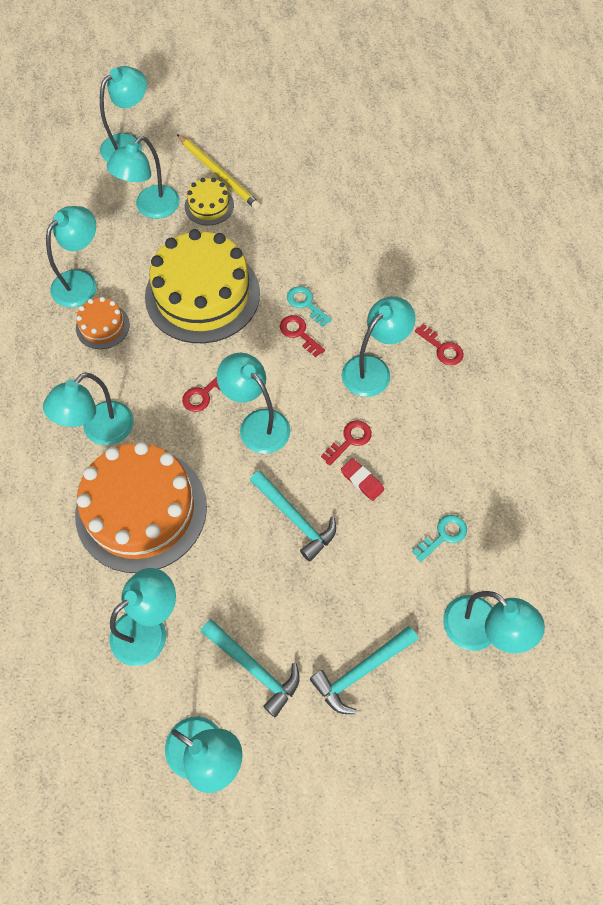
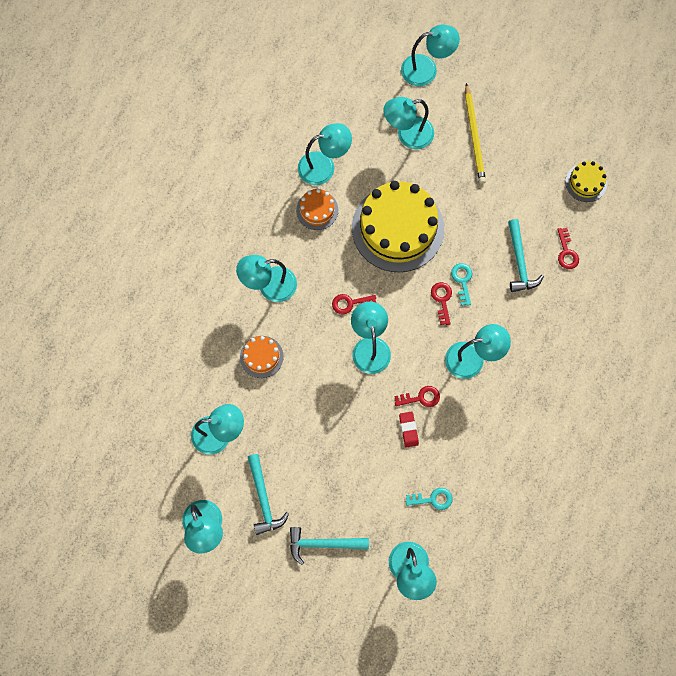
camera: 35 degrees right, 10 degrees up
orange cake [75,442,207,573] -> orange cake [240,336,284,378], size x0.46
yellow cake [185,178,234,225] -> yellow cake moved to [565,161,607,202]
turquoise hammer [250,471,336,562] -> turquoise hammer moved to [508,219,544,292]
red key [415,324,464,365] -> red key moved to [557,228,579,269]

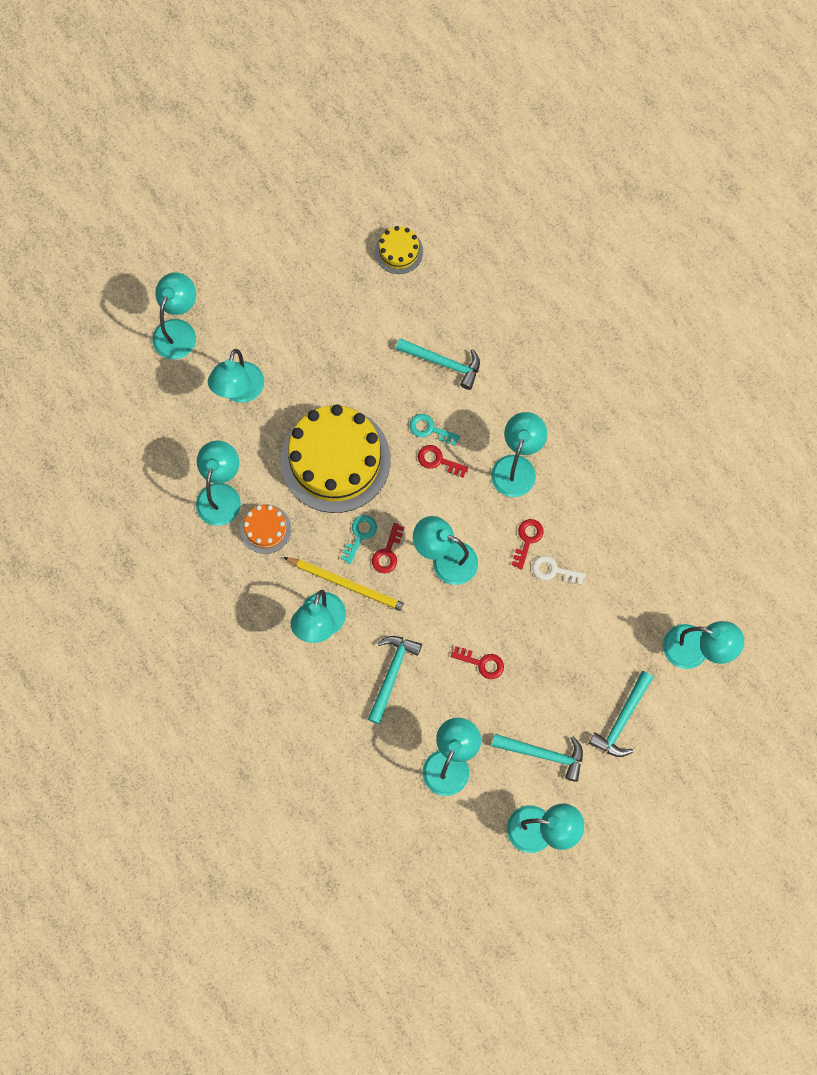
camera: 60 degrees left, 0 degrees up
orange cake [240,336,284,378] -> turquoise hammer [368,636,422,724]
red eraser [399,412,419,448] -> white key [532,556,586,585]
turquoise key [406,488,452,510] -> turquoise key moved to [341,515,377,564]
yellow pencil [465,83,486,184] -> yellow pencil moved to [283,557,410,613]
red key [557,228,579,269] -> red key moved to [451,646,504,679]

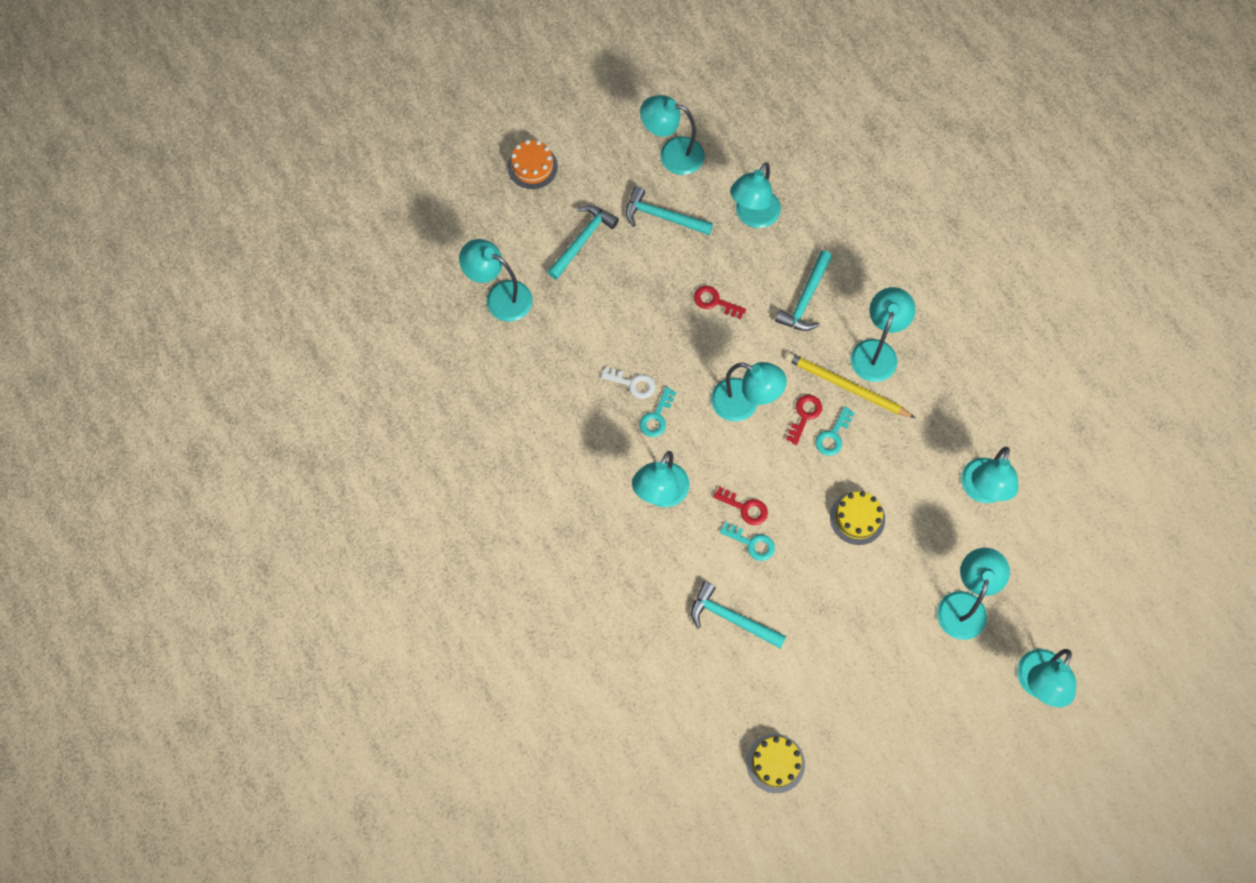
camera: 175 degrees left, 5 degrees down
orange cake [240,505,291,554] -> orange cake moved to [507,140,558,189]
yellow cake [281,404,391,513] -> yellow cake [830,491,885,545], size x0.46
red key [512,519,544,569] -> turquoise key [639,387,677,437]

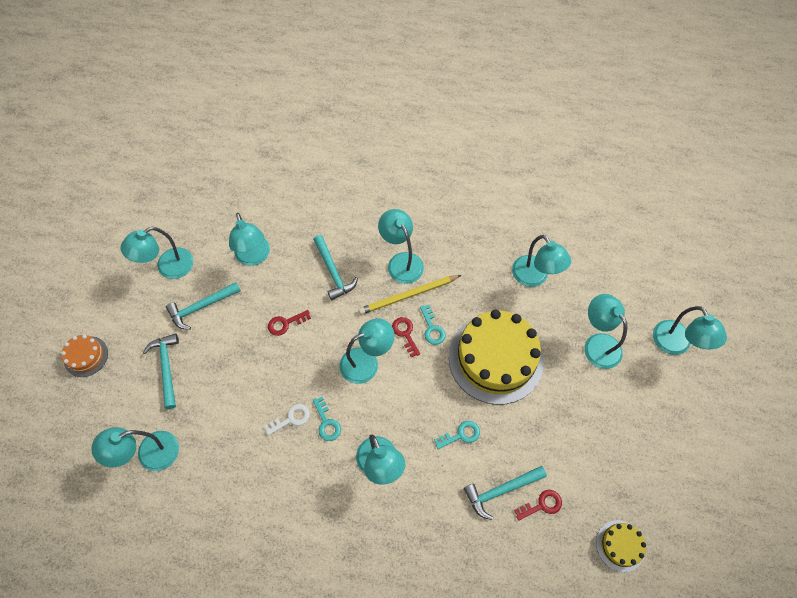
camera: 50 degrees left, 5 degrees down
red key [713,487,768,525] -> red key moved to [514,490,562,521]
yellow cake [830,491,885,545] -> yellow cake [449,310,544,405], size x2.19

